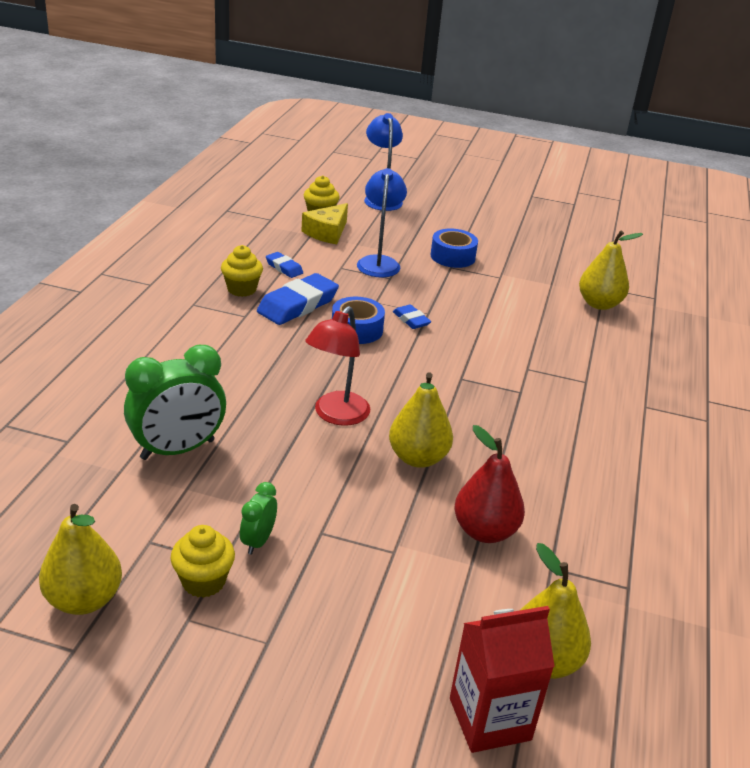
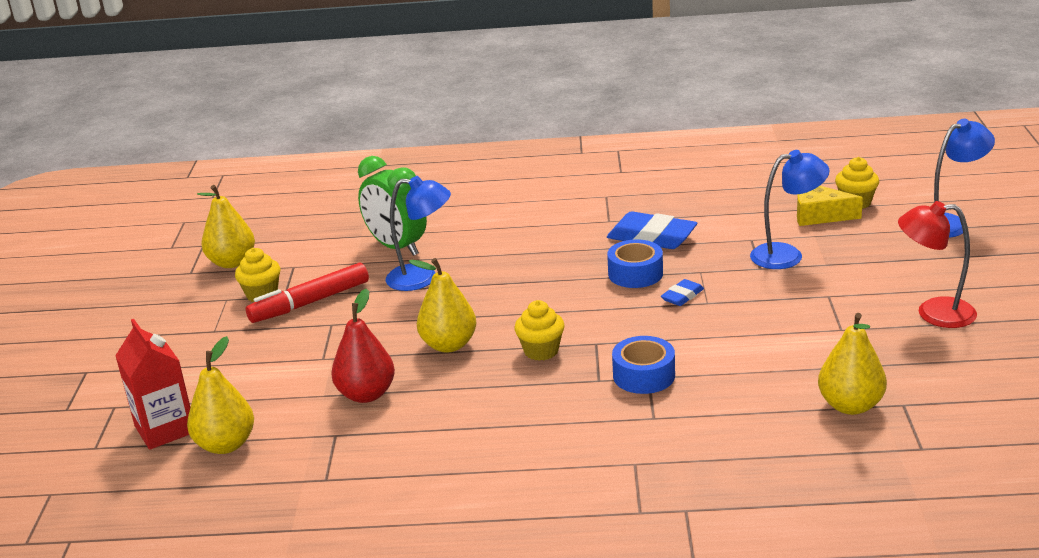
camera: 80 degrees right, 5 degrees down
yellow cupcake [221,245,263,297] -> yellow cupcake moved to [515,300,565,361]
green clock [240,482,277,554] -> red marker [246,263,369,323]
blue eraser [266,252,303,278] -> none
red lamp [305,306,370,426] -> red lamp moved to [898,201,977,328]
blue tape [430,228,478,268] -> blue tape moved to [612,336,675,394]
none -> blue lamp [386,176,451,291]

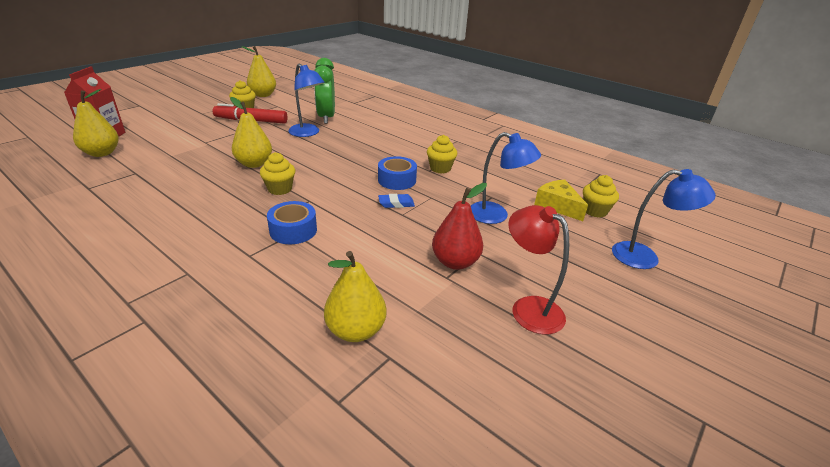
camera: 35 degrees right, 5 degrees up
red pear [331,289,395,403] -> red pear moved to [432,183,487,270]
blue eraser [607,211,697,249] -> yellow cupcake [427,135,457,174]

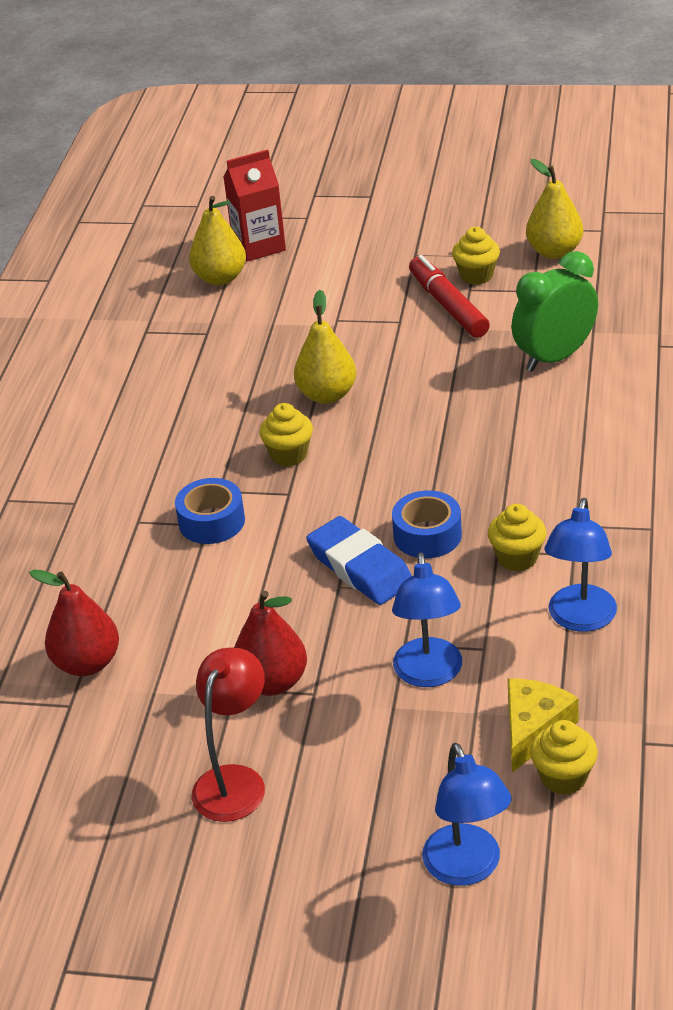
camera: 65 degrees right, 5 degrees up
blue lamp [289,64,325,137] -> blue lamp moved to [544,498,617,632]
yellow pear [324,251,387,342] -> red pear [29,570,119,676]
blue eraser [378,194,415,208] -> blue eraser [306,516,412,605], size x1.92

